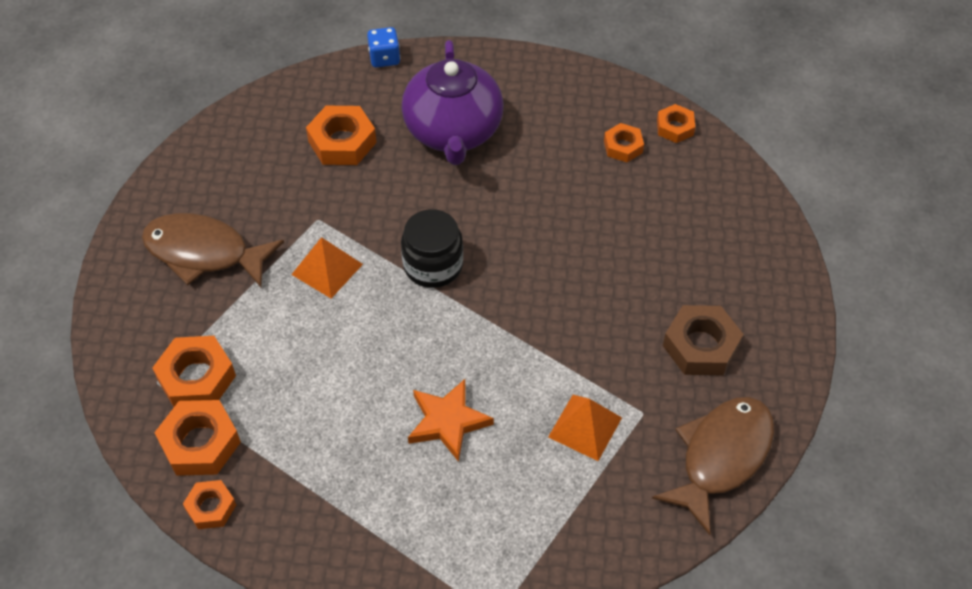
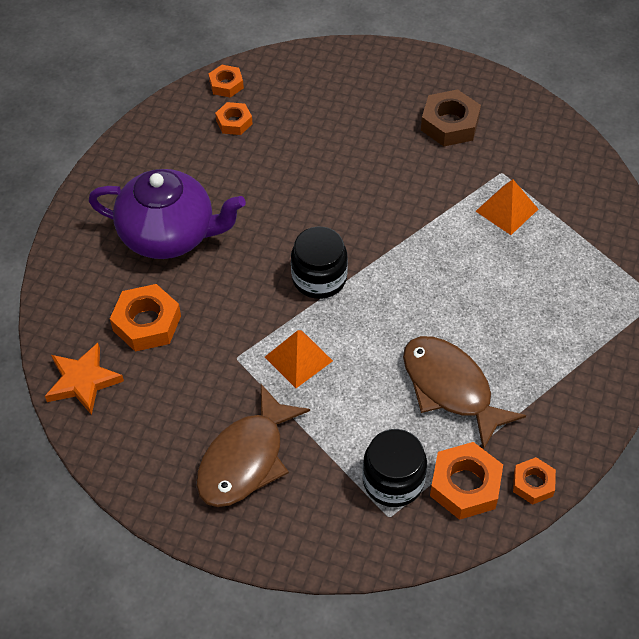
camera: 75 degrees left, 0 degrees up
orange nut [152,336,236,407] -> black jar [362,429,427,507]
blue dice [367,27,400,68] -> none
orange star [408,379,494,462] -> orange star moved to [45,343,124,415]
brown fish [652,397,774,535] -> brown fish moved to [403,336,526,449]

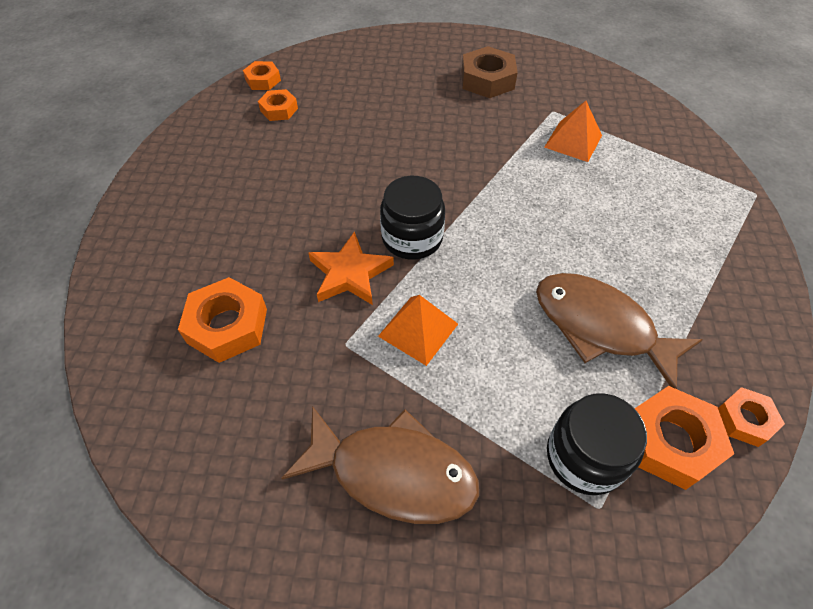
camera: 15 degrees left, 0 degrees up
orange star [45,343,124,415] -> orange star moved to [308,232,394,305]
purple teapot [89,169,246,259] -> none
brown fish [196,384,310,507] -> brown fish turned 90 degrees counterclockwise [281,406,479,524]

